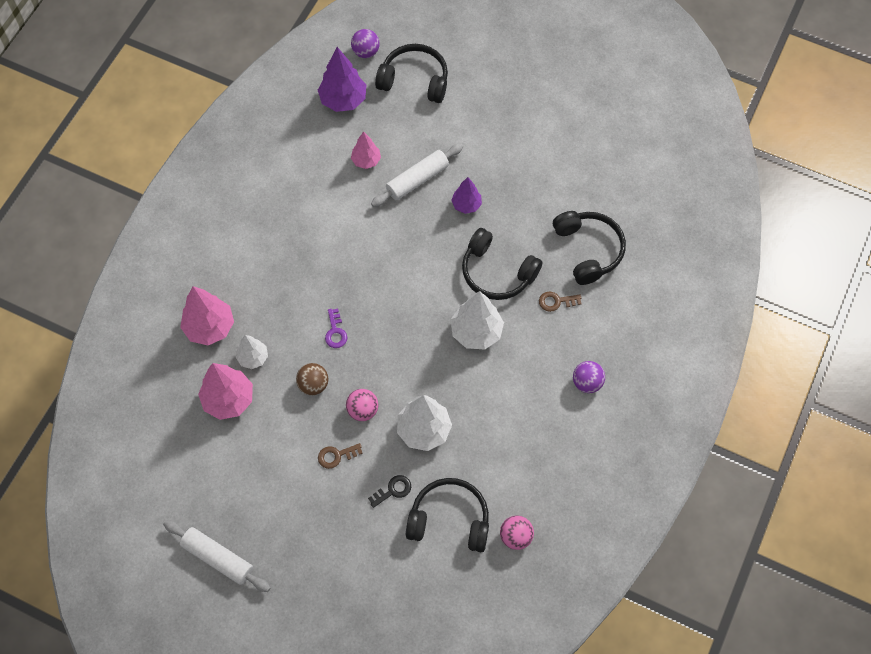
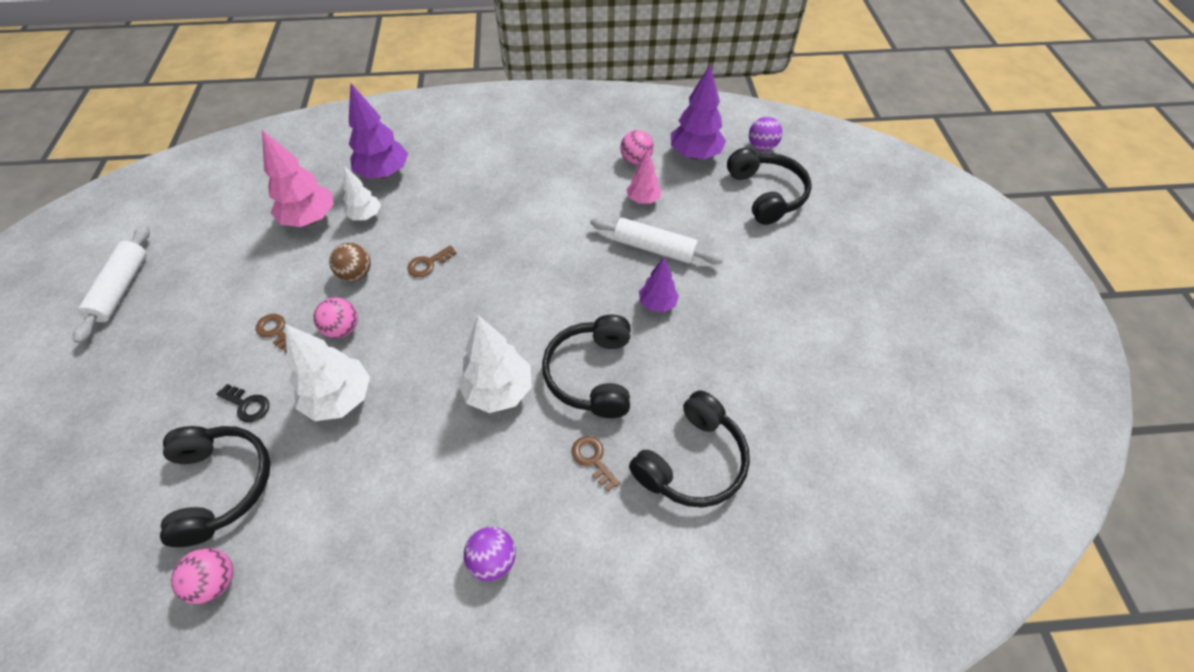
camera: 60 degrees right, 10 degrees down
pink tree [180,286,234,345] -> purple tree [349,83,408,179]
purple key [325,309,347,348] -> brown key [407,245,457,277]
none -> pink ball [620,130,654,165]

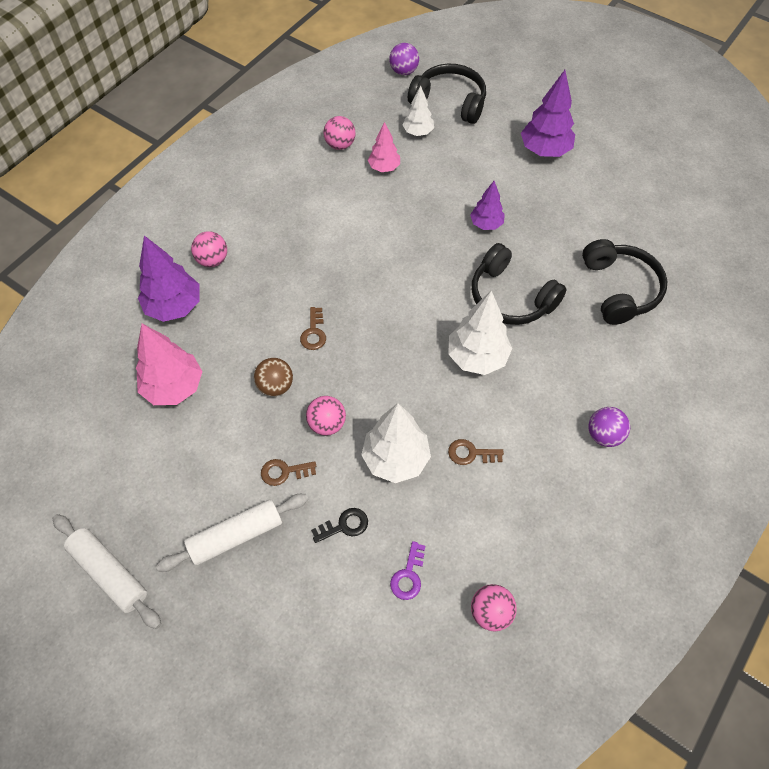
camera: 50 degrees left, 5 degrees up
black headphones [160,426,270,547] -> purple key [390,541,425,600]
white tree [343,166,381,220] -> white tree moved to [403,85,434,136]
brown key [572,436,620,492] -> brown key moved to [448,439,504,465]
white rolling pin [590,217,724,264] -> white rolling pin moved to [156,494,308,572]
purple tree [671,64,726,160] -> purple tree moved to [521,70,575,157]
none -> pink ball [191,231,227,267]

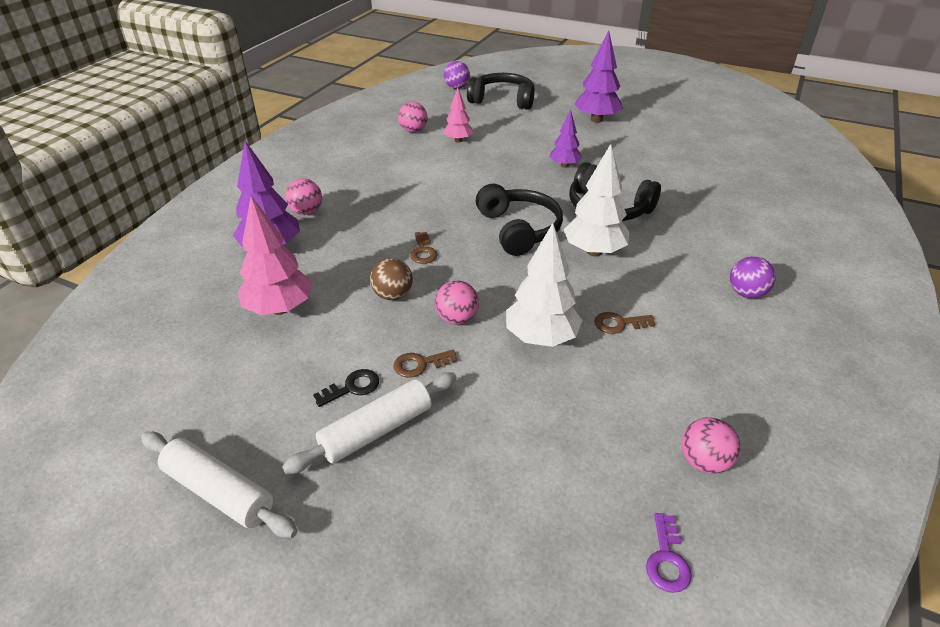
camera: 10 degrees left, 20 degrees down
black key [311,508,368,543] -> black key moved to [313,369,379,407]
purple key [390,541,425,600] -> purple key moved to [646,513,692,593]
white tree [403,85,434,136] -> none
black headphones [582,239,668,325] -> black headphones moved to [476,184,563,256]

